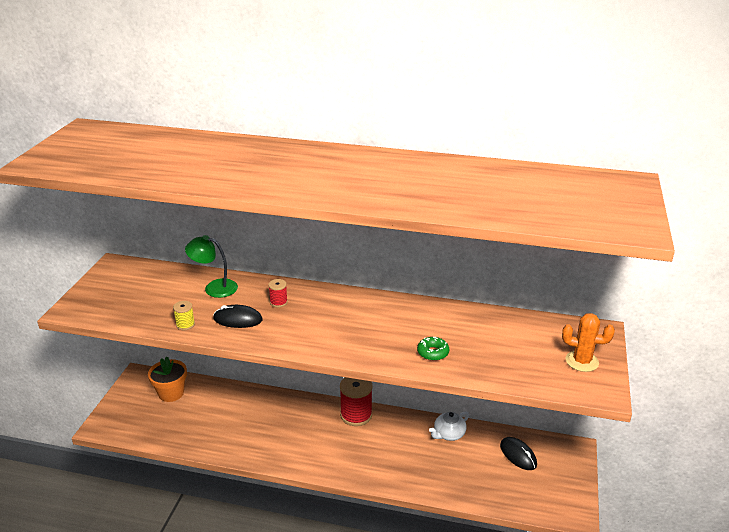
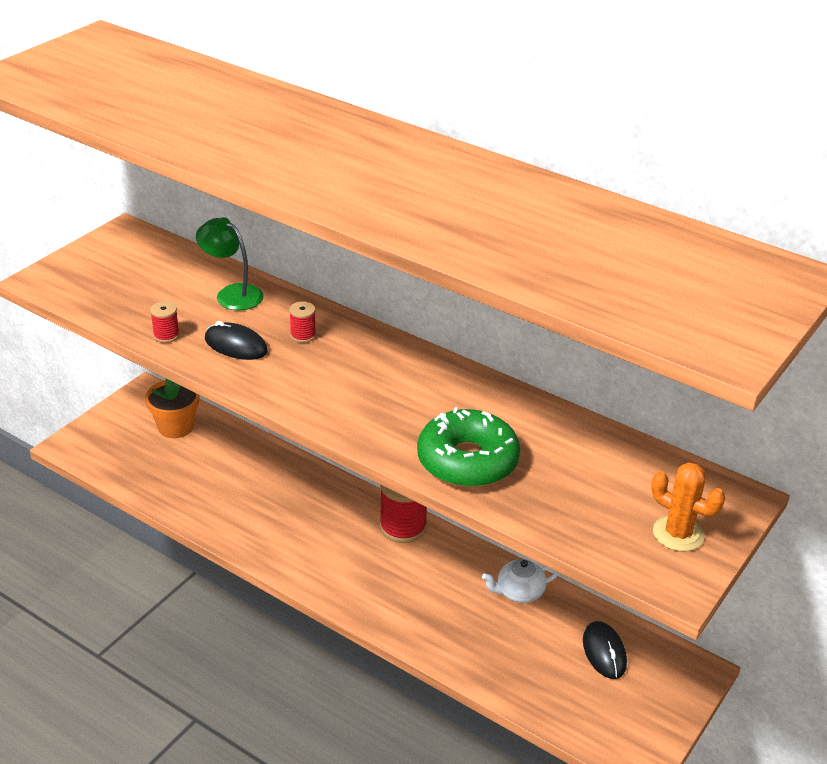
camera: 20 degrees right, 5 degrees up
yellow spool [173,301,195,330] -> red spool [150,301,180,343]
green donut [417,337,449,361] -> green donut [417,407,520,487], size x2.14

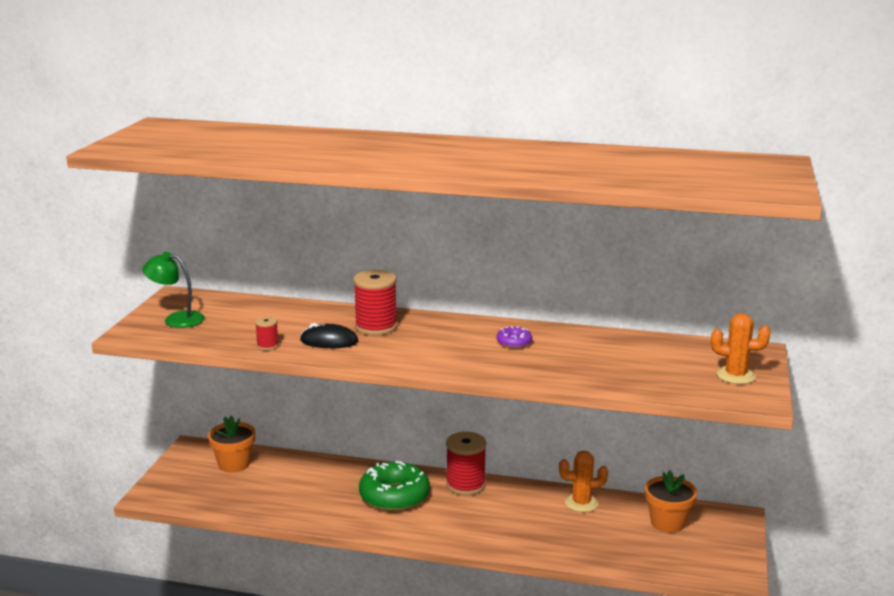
camera: 20 degrees left, 15 degrees down
green lamp [196,217,264,310] -> green lamp moved to [142,252,205,328]
red spool [289,301,316,343] -> red spool [353,270,397,335], size x2.00
green donut [417,407,520,487] -> green donut moved to [359,461,430,511]
white teapot [482,559,559,603] -> orange cactus [559,451,608,512]
black mouse [583,621,627,679] -> orange flower pot [645,470,697,533]
none -> purple donut [497,327,532,348]

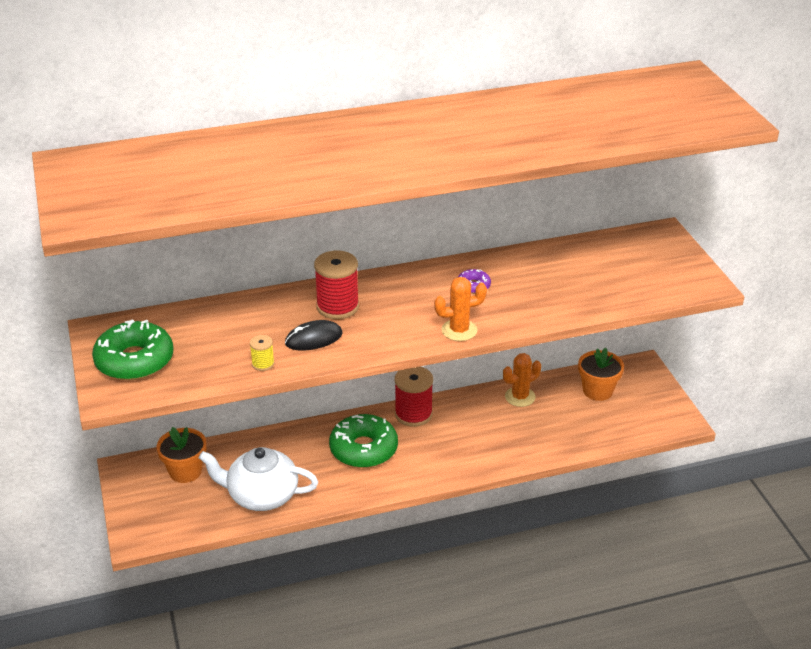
camera: 30 degrees left, 15 degrees up
green lamp [142,252,205,328] -> green donut [92,320,173,380]
red spool [255,316,279,350] -> yellow spool [250,335,274,371]
orange cactus [711,313,771,384] -> orange cactus moved to [434,277,487,341]
none -> white teapot [199,447,318,511]

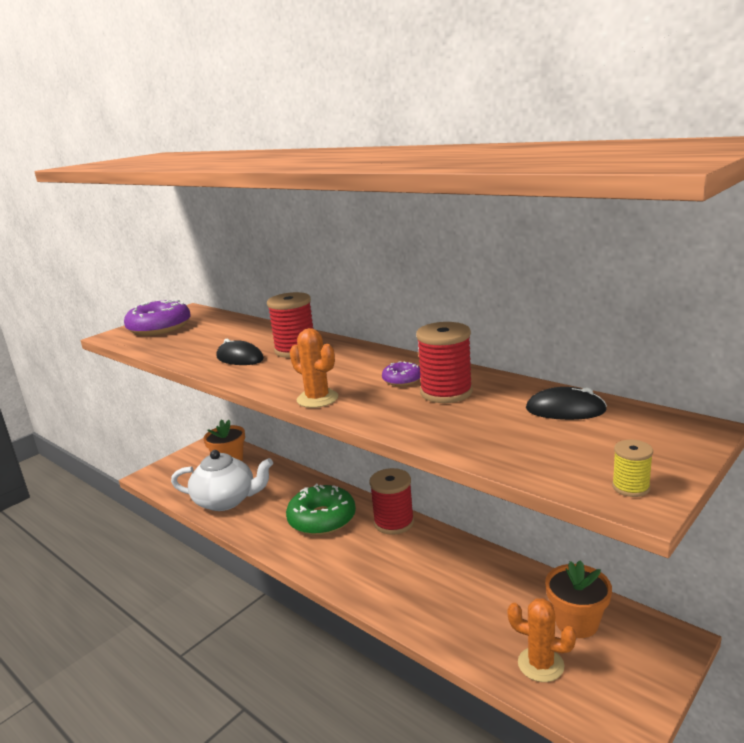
camera: 60 degrees right, 15 degrees down
green donut [92,320,173,380] -> purple donut [124,300,191,336]
white teapot [199,447,318,511] -> white teapot turned 120 degrees clockwise [171,450,273,511]
yellow spool [250,335,274,371] -> yellow spool moved to [612,440,653,497]
orange cactus [503,353,541,407] -> orange cactus moved to [507,598,576,682]
none -> red spool [416,322,473,403]
none -> black mouse [526,387,607,420]

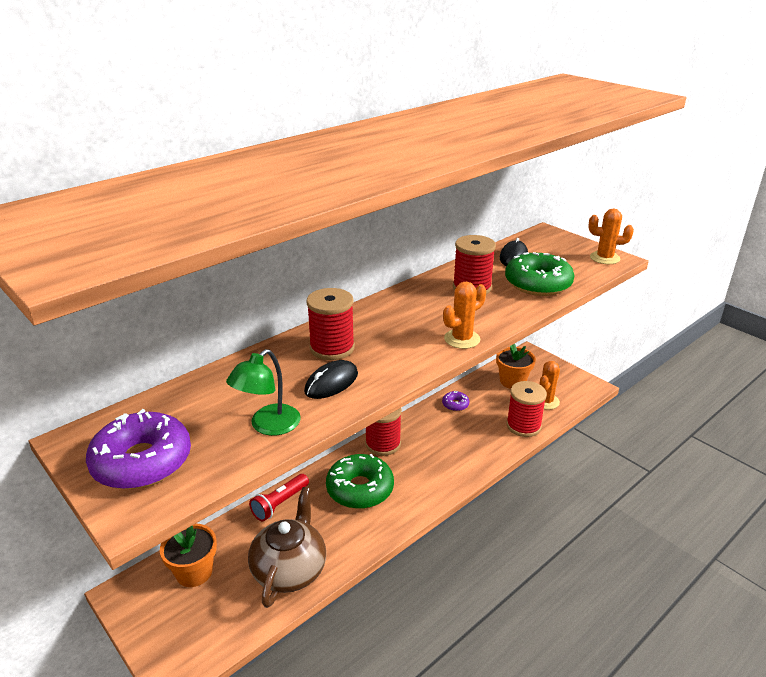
camera: 85 degrees left, 10 degrees up
white teapot [171,450,273,511] -> brown teapot [248,487,326,608]
purple donut [382,361,421,386] -> purple donut moved to [442,391,469,411]
yellow spool [612,440,653,497] -> orange cactus [589,209,634,264]
none -> green lamp [226,349,301,436]
none -> red flashlight [249,474,309,521]
none -> green donut [505,252,575,296]
none -> red spool [506,381,547,437]

